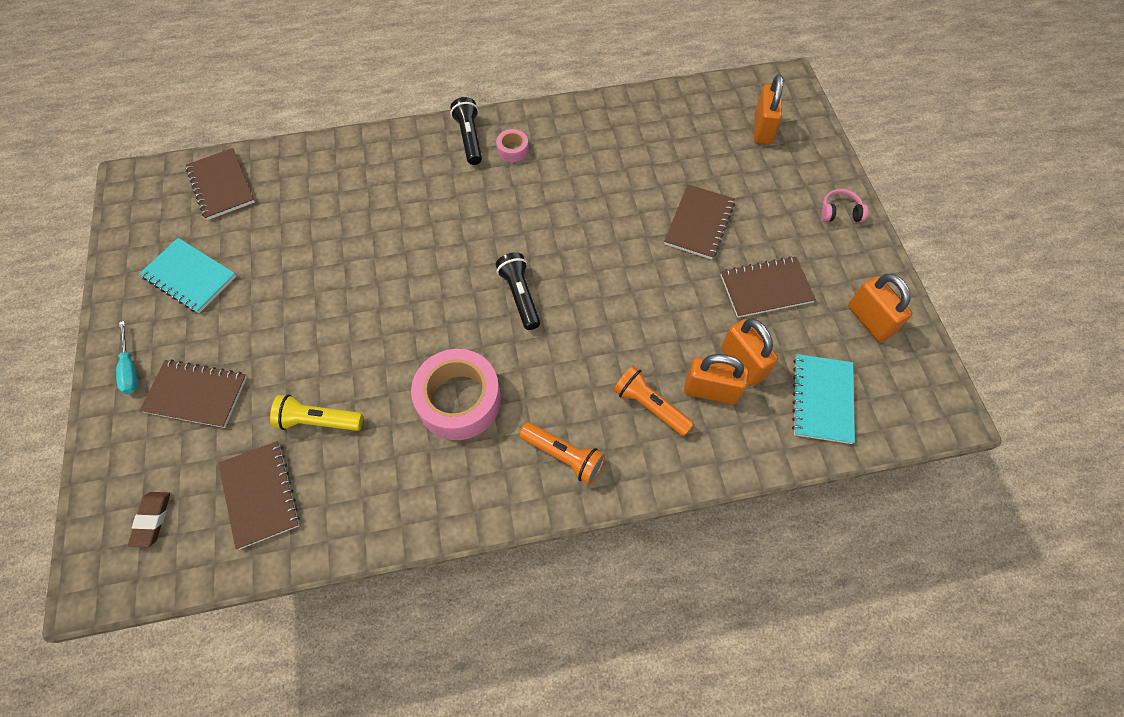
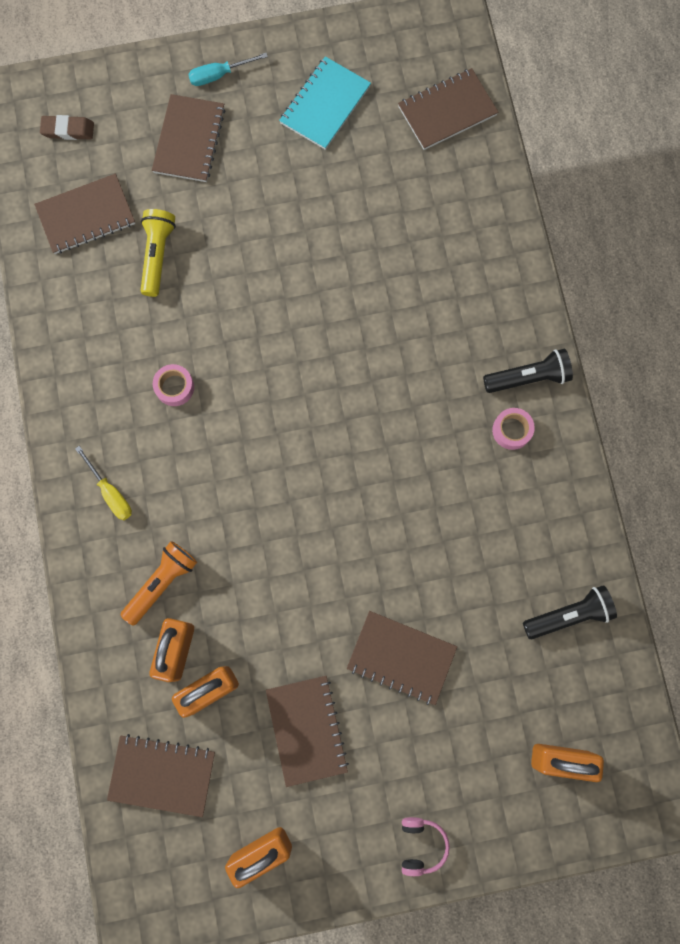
camera: 90 degrees right, 15 degrees up
pink tape [411,349,501,440] -> pink tape [153,364,194,406], size x0.46
black flashlight [496,252,540,330] -> black flashlight moved to [523,585,617,639]
orange flashlight [519,422,605,484] -> yellow screwdriver [75,446,132,520]
turquoise notebook [792,354,855,444] -> brown notebook [107,734,215,817]

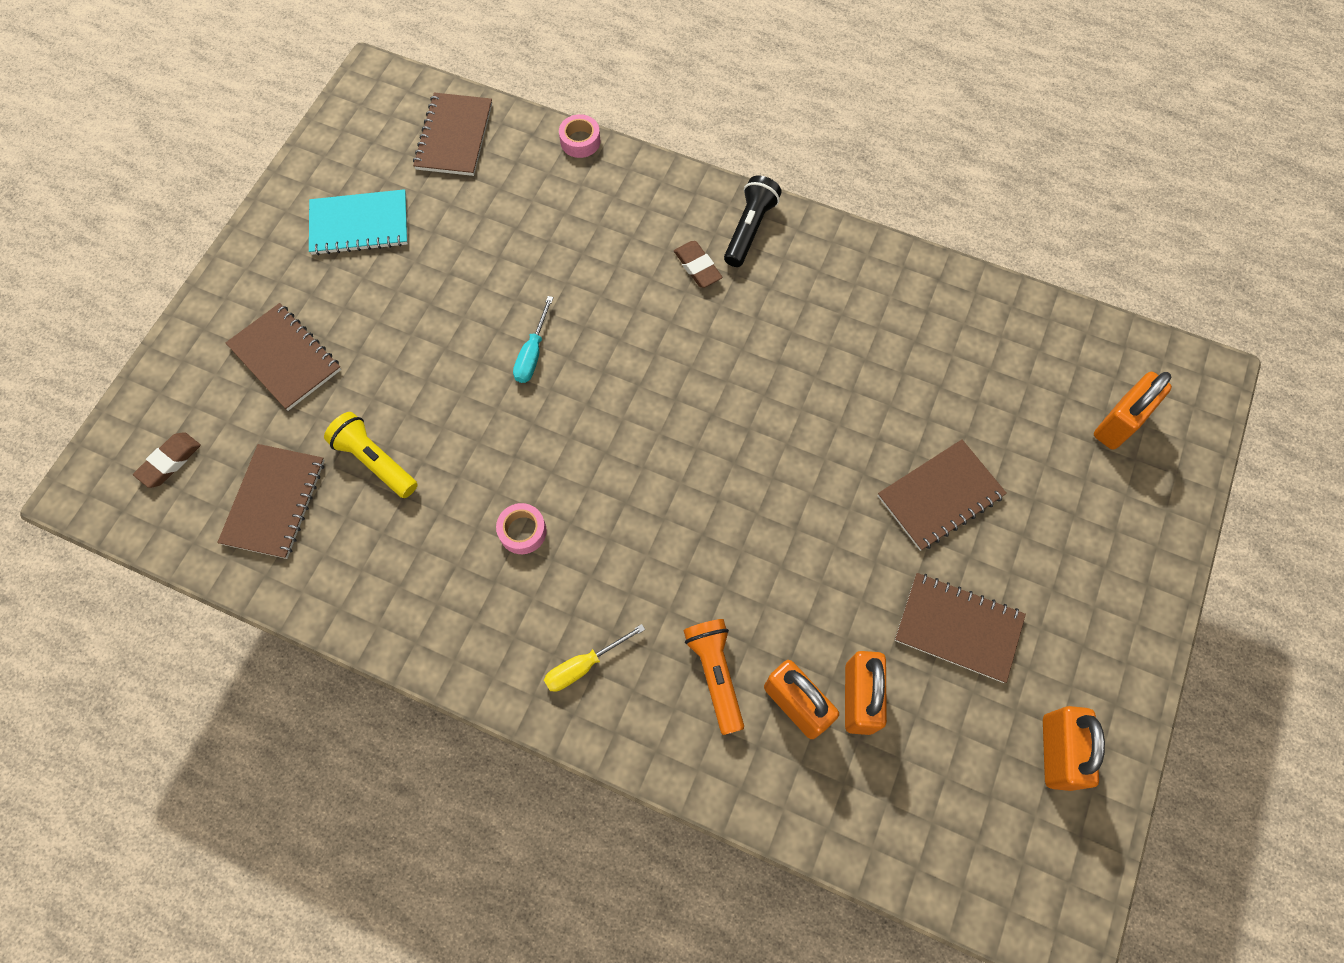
camera: 55 degrees left, 10 degrees down
yellow screwdriver [75,446,132,520] -> yellow screwdriver turned 150 degrees clockwise [544,624,645,692]
brown notebook [107,734,215,817] -> none
turquoise screwdriver [188,53,268,86] -> turquoise screwdriver moved to [513,296,554,383]
turquoise notebook [279,56,371,150] -> turquoise notebook turned 75 degrees counterclockwise [309,189,408,255]
pink headphones [402,817,450,876] -> none
pink tape [492,408,535,450] -> pink tape moved to [559,114,601,158]
black flashlight [523,585,617,639] -> none
none -> brown eraser [674,241,723,288]

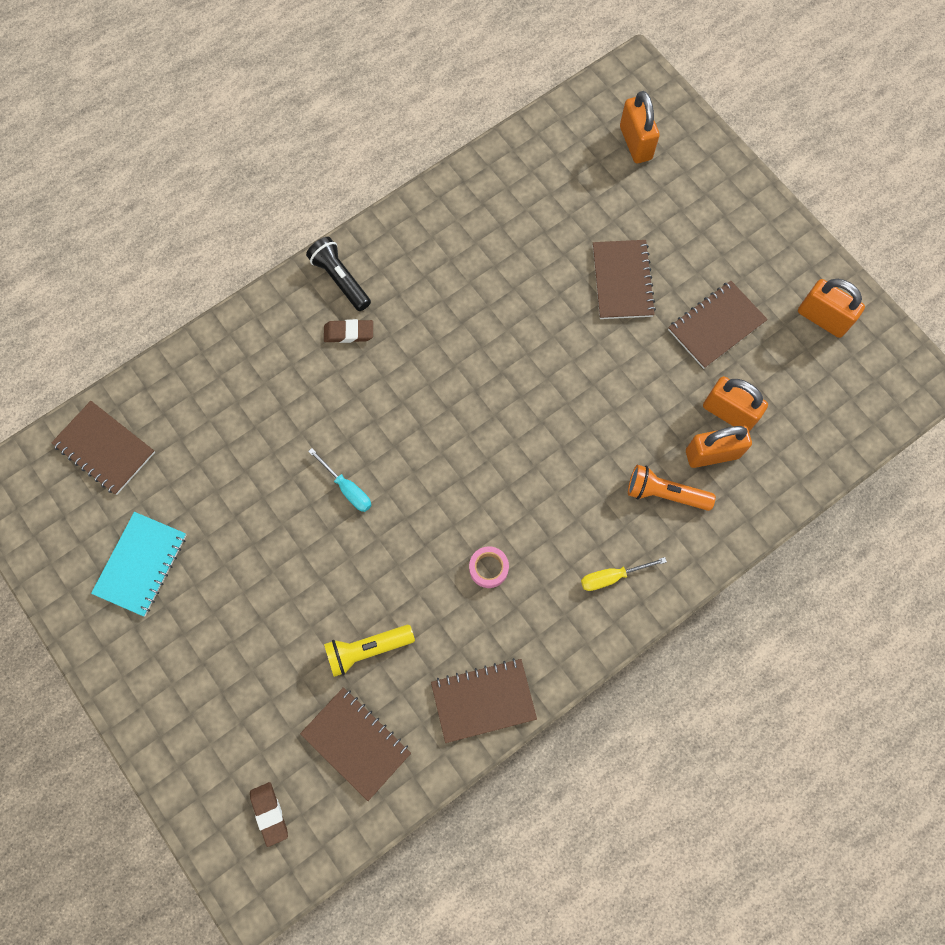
camera: 60 degrees left, 5 degrees up
brown notebook [226,303,341,411] -> brown notebook moved to [431,658,537,743]
yellow screwdriver [544,624,645,692] -> yellow screwdriver turned 75 degrees clockwise [581,557,667,591]
pink tape [559,114,601,158] -> none

